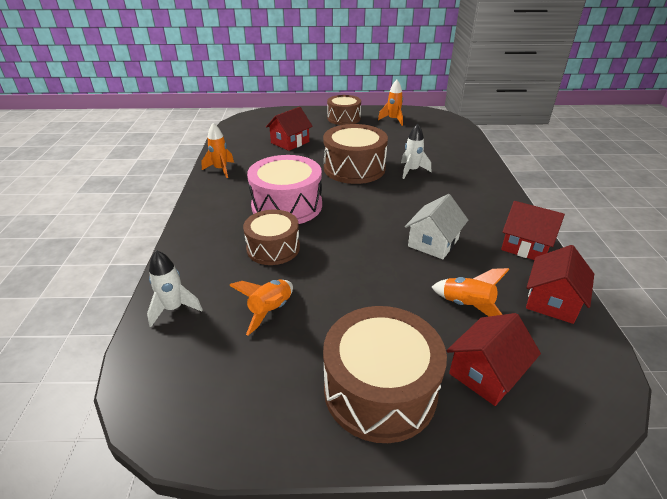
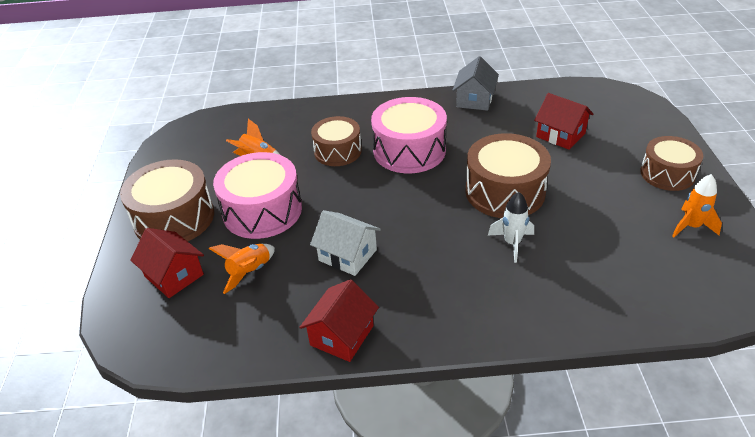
camera: 90 degrees right, 5 degrees up
white rocket [147,250,203,327] -> none
orange rocket [201,123,234,178] -> grey house [452,56,499,111]
red house [526,245,594,324] -> none
none -> pink drum [213,152,302,239]

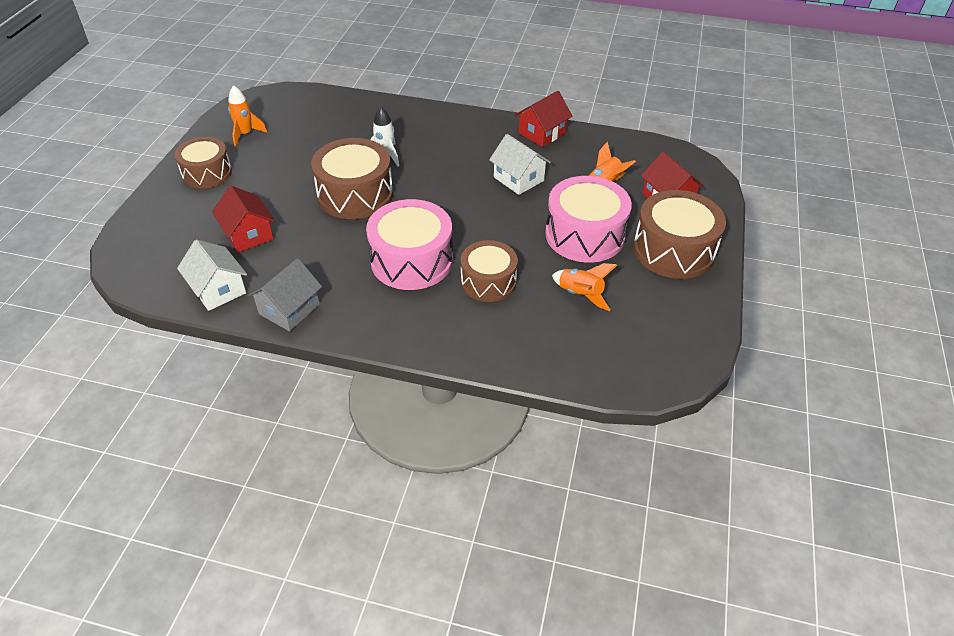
camera: 165 degrees left, 5 degrees up
none -> white house [177,240,247,311]

